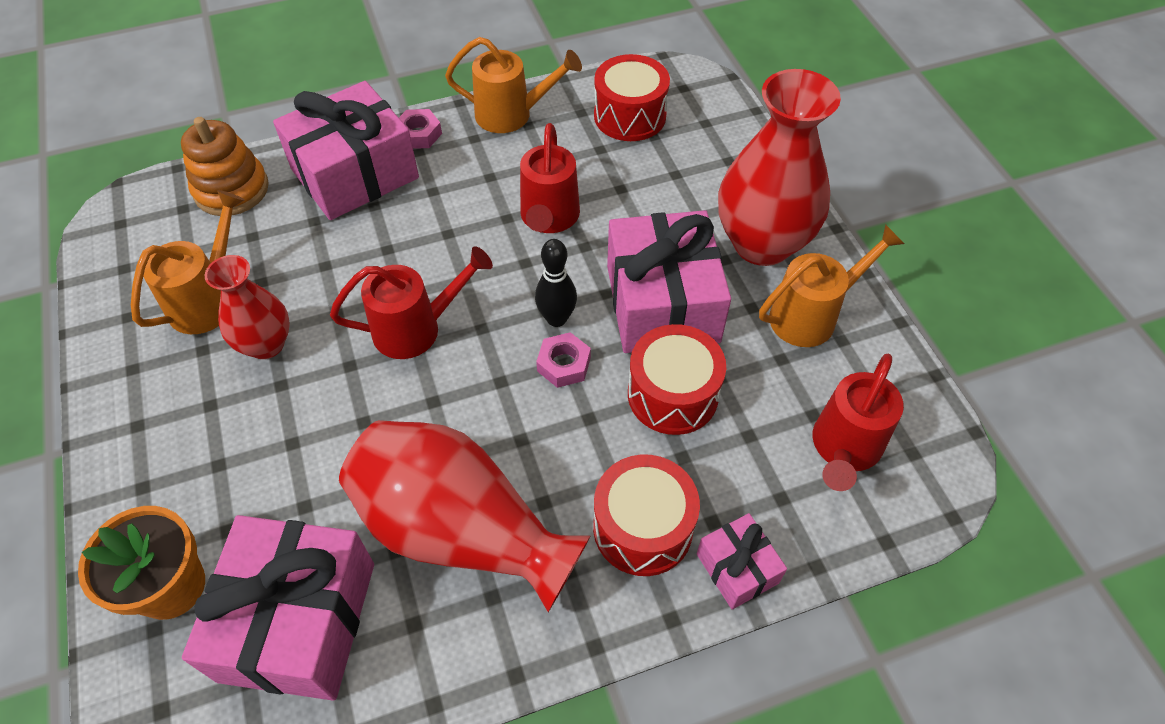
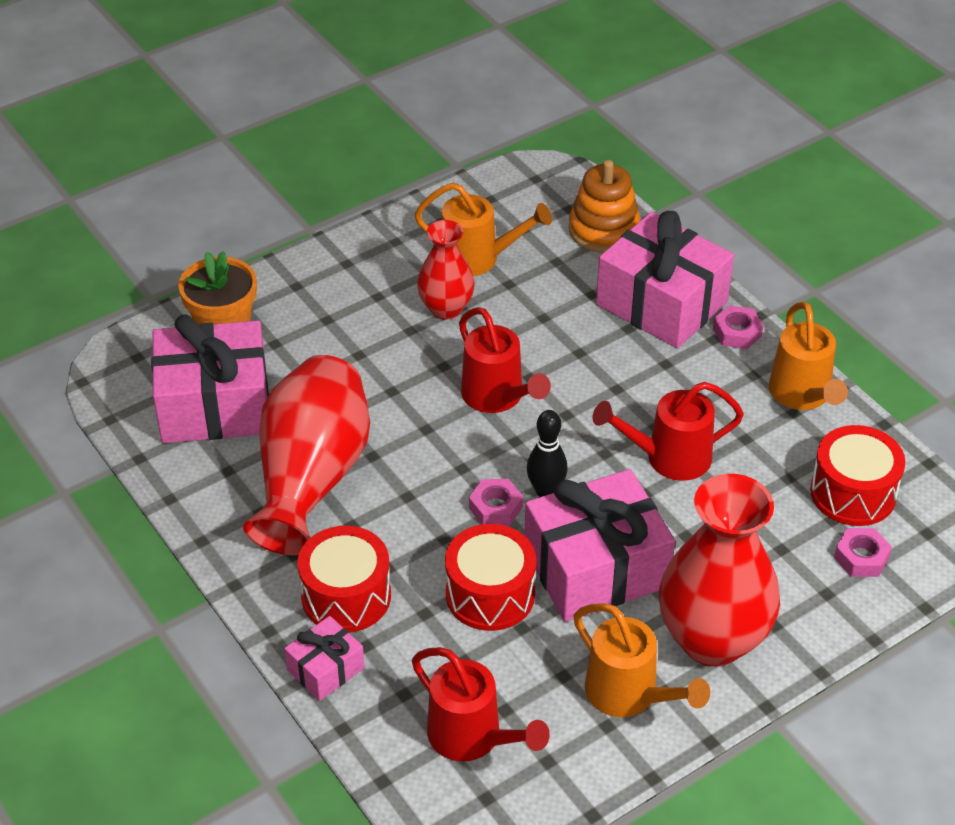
camera: 75 degrees right, 10 degrees down
red watering can [813,354,904,491] -> red watering can turned 150 degrees counterclockwise [412,647,550,761]
none -> pink nut [834,528,892,577]

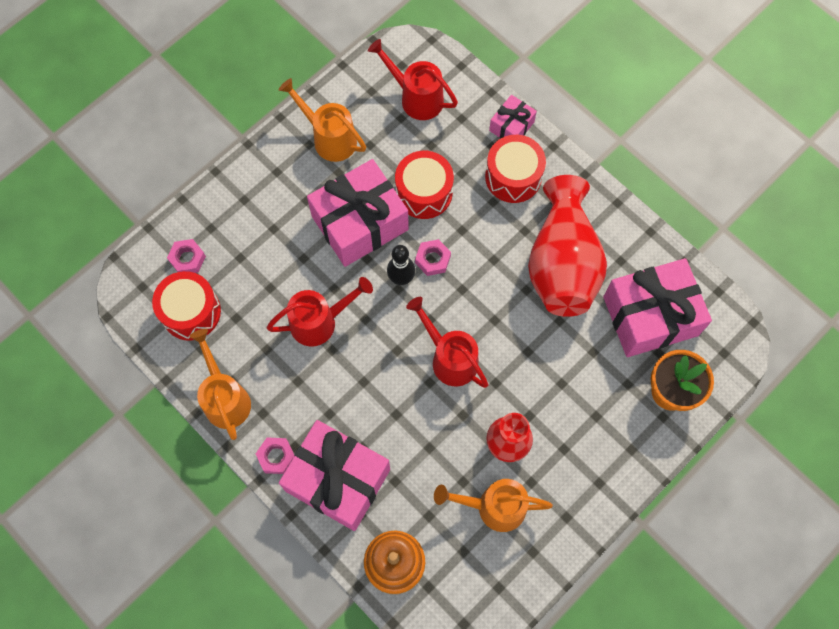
camera: 170 degrees right, 25 degrees up
red vase [659,474,780,666] -> none

